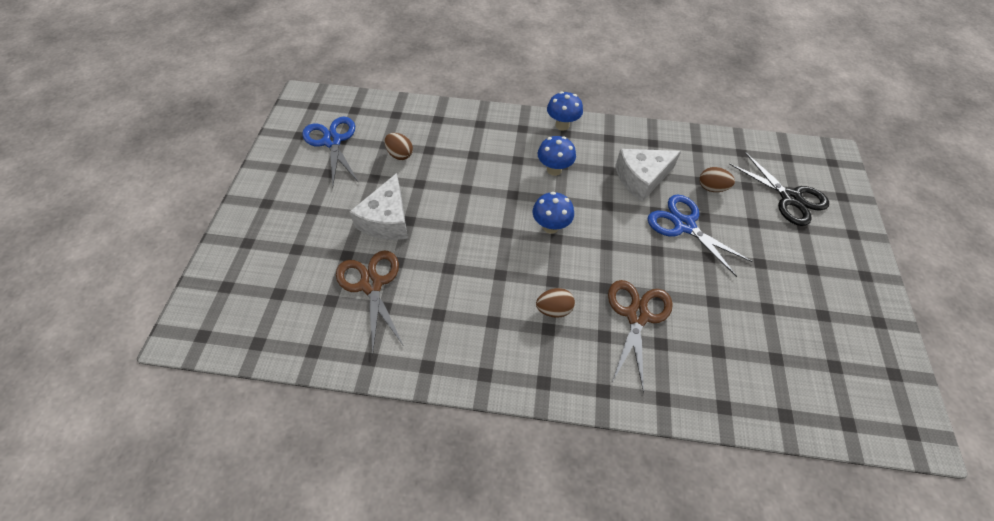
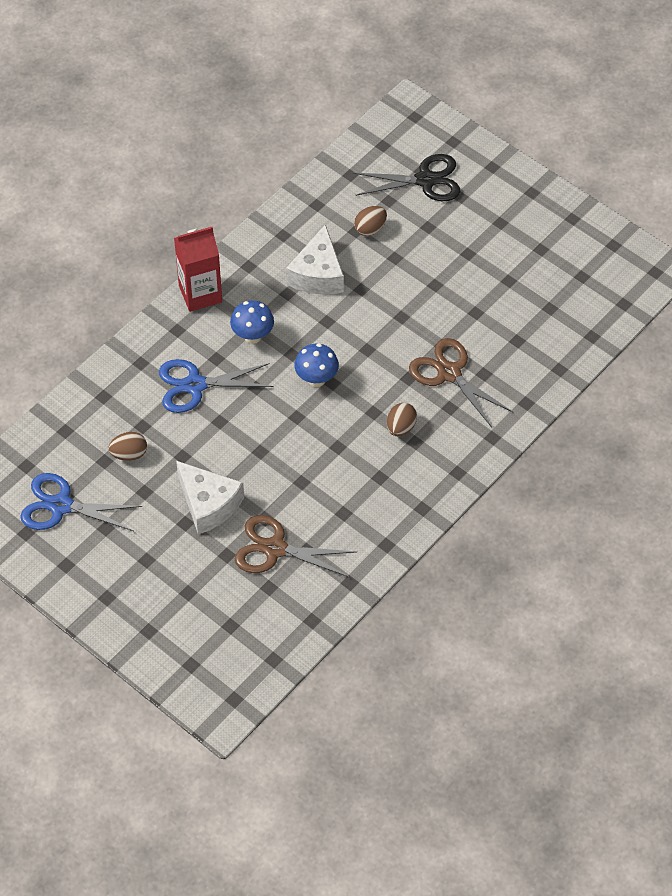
camera: 55 degrees left, 0 degrees up
blue mushroom [547,92,583,131] -> red carton [174,227,222,312]
blue scissors [648,195,753,277] -> blue scissors moved to [159,359,273,413]

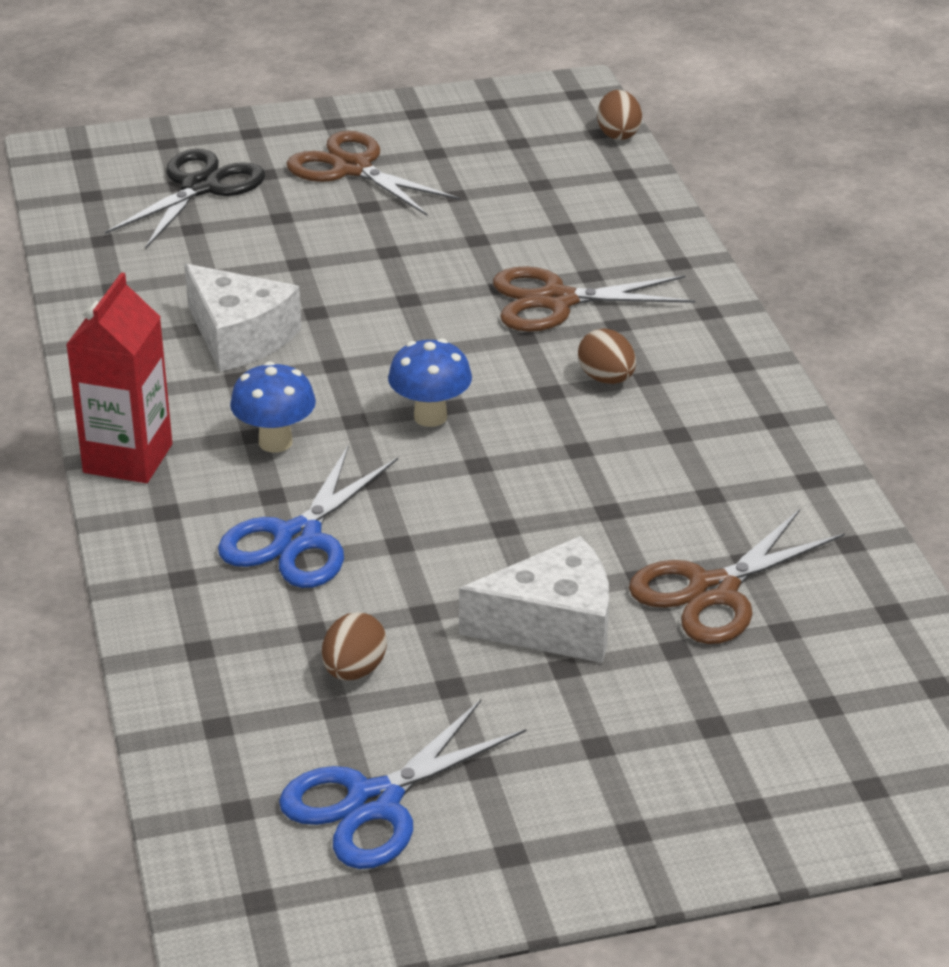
camera: 55 degrees left, 20 degrees down
brown egg [354,206,387,236] -> brown egg moved to [597,90,642,140]
none -> brown scissors [286,131,460,216]

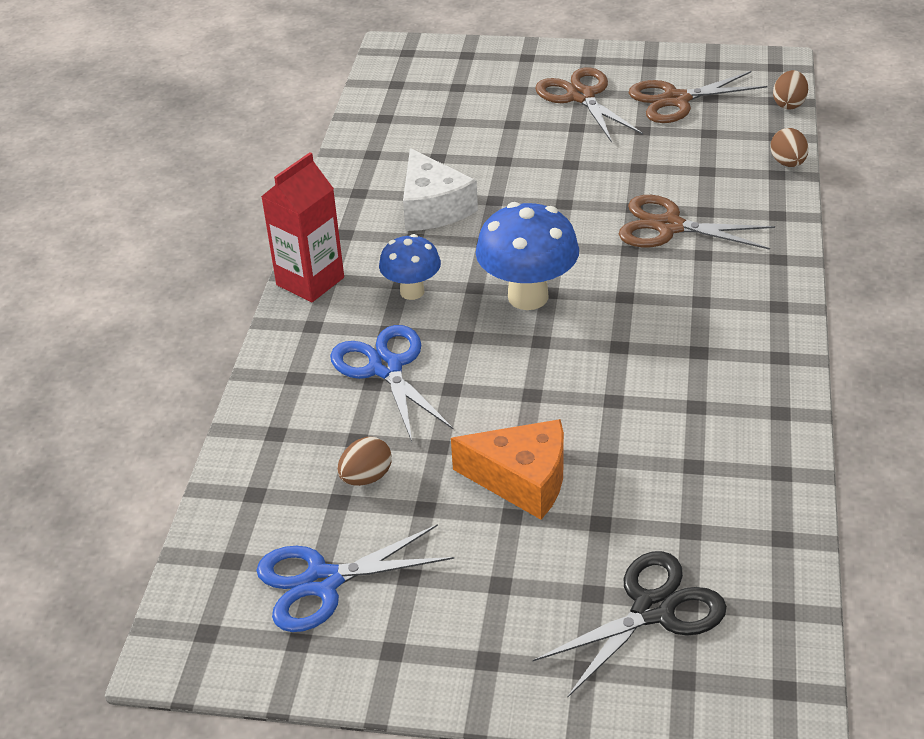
camera: 25 degrees right, 5 degrees up
black scissors [105,149,265,248] -> black scissors moved to [533,551,727,697]
blue scissors [218,444,398,588] -> blue scissors turned 105 degrees clockwise [330,325,454,442]
blue mushroom [388,338,472,427] -> blue mushroom [476,202,579,310], size x1.64
white cheese [459,536,609,663] -> orange cheese [451,419,564,520]
brown egg [578,328,636,384] -> brown egg moved to [770,128,809,167]
brown scissors [629,509,845,644] -> brown scissors moved to [629,71,767,123]

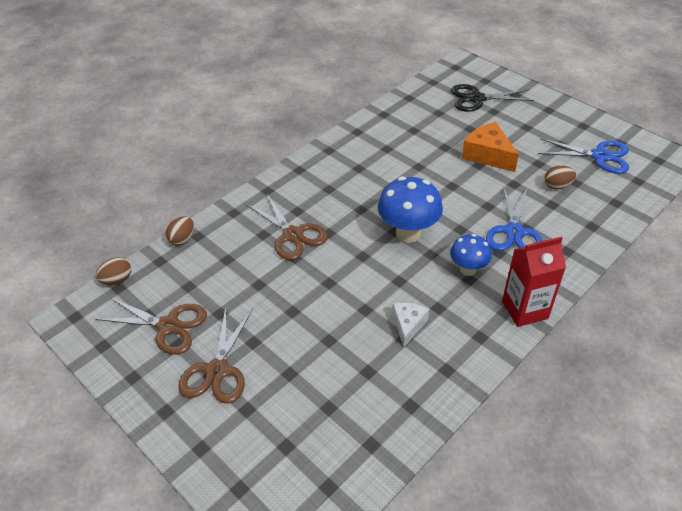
camera: 145 degrees left, 5 degrees up
white cheese [403,148,478,231] -> white cheese [392,303,429,347], size x0.62

